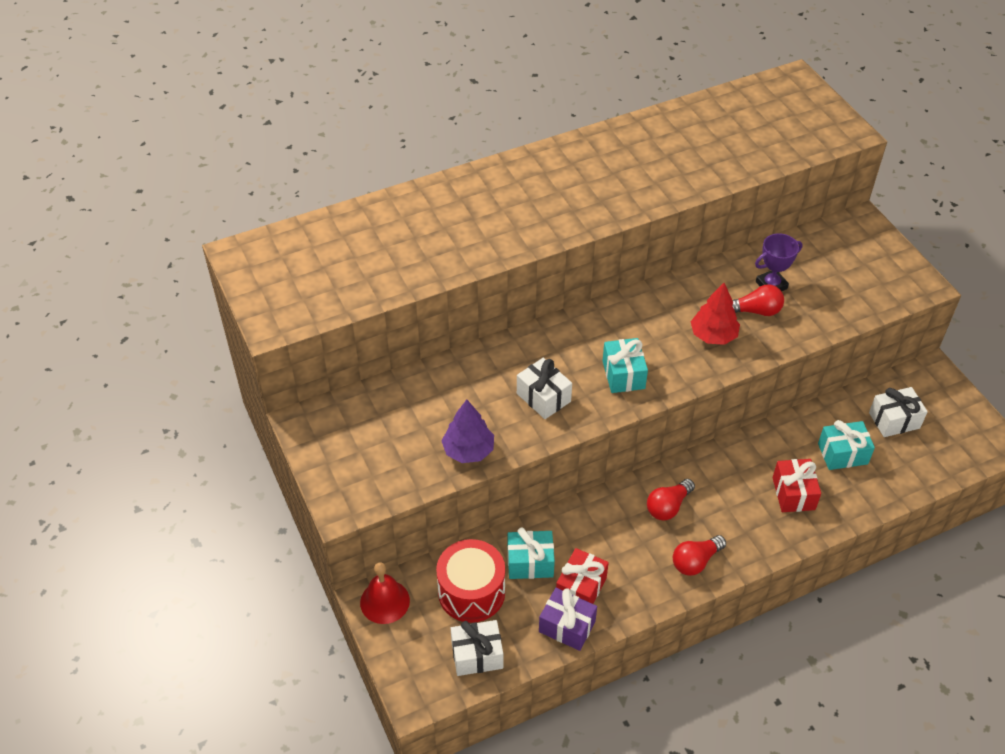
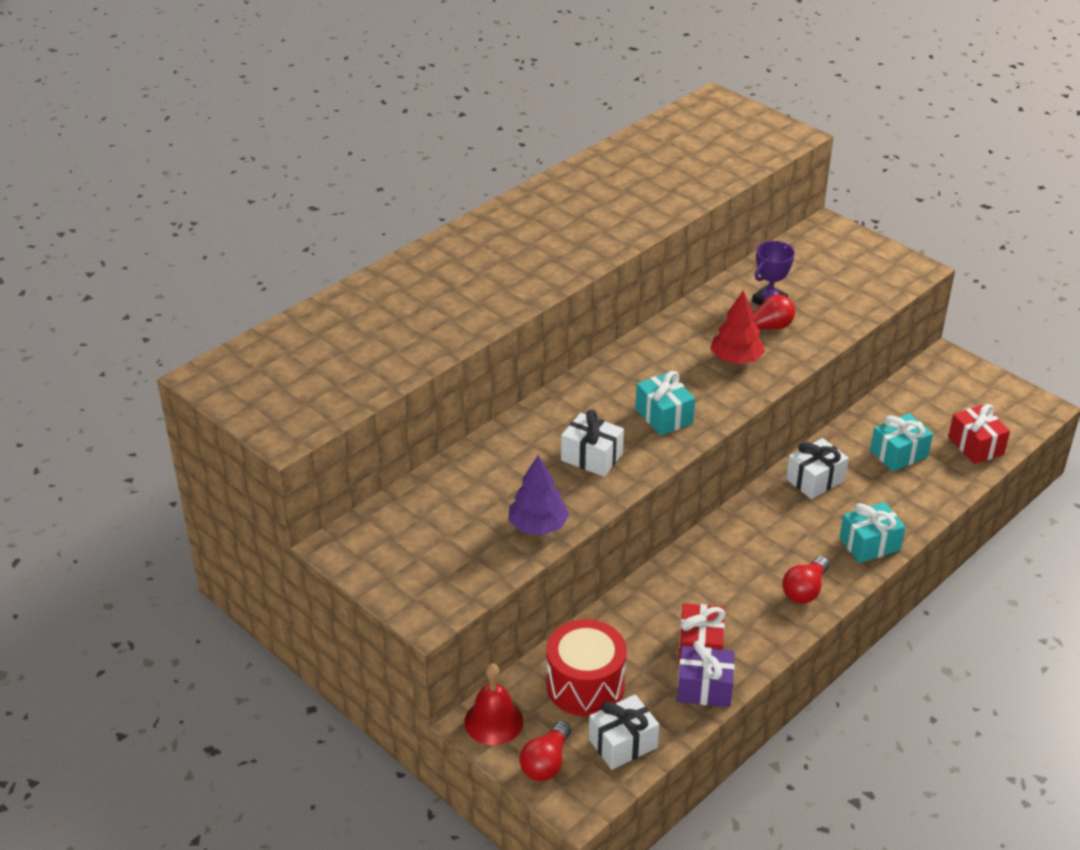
camera: 20 degrees left, 10 degrees down
turquoise gift [507,527,555,579] -> turquoise gift moved to [839,502,905,563]
red light bulb [647,479,695,521] -> red light bulb moved to [520,721,571,781]
red gift [773,459,821,512] -> red gift moved to [948,404,1010,464]
white gift [869,387,928,437] -> white gift moved to [786,438,849,499]

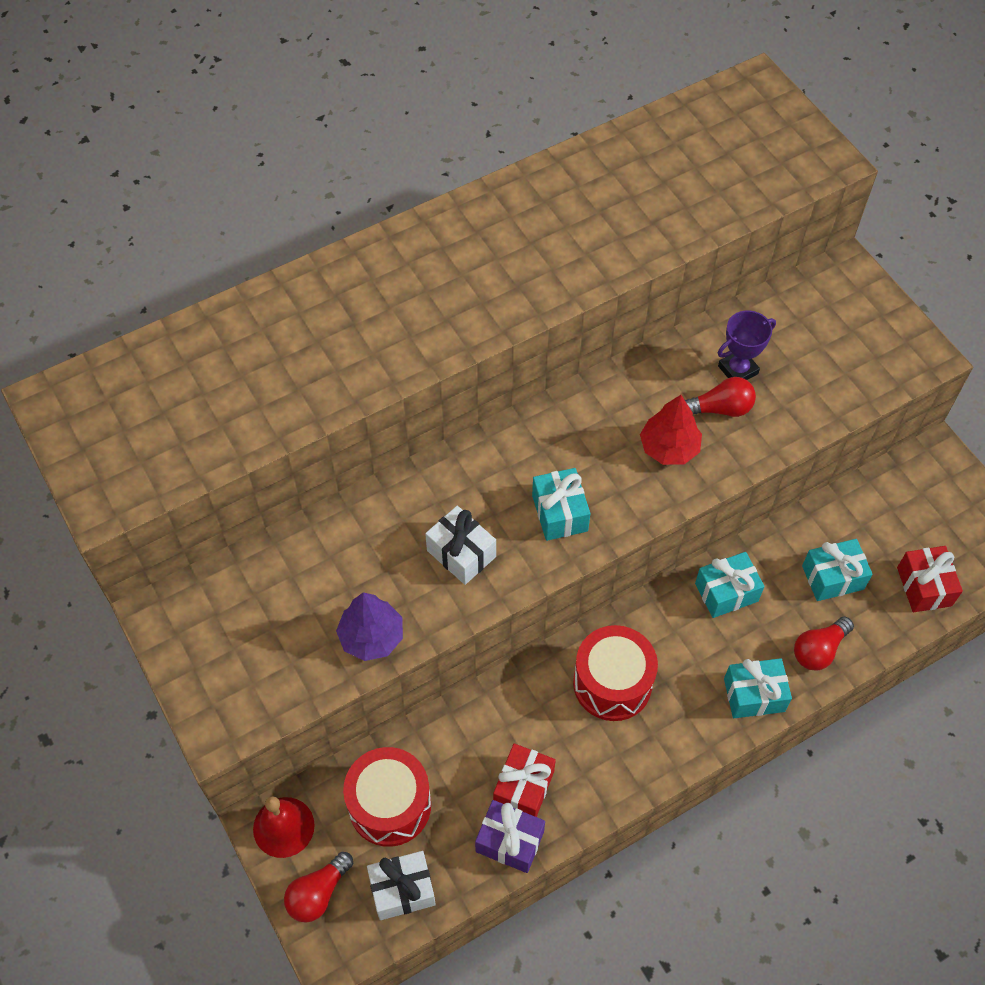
camera: 15 degrees right, 20 degrees up
red light bulb [782,556,830,604] -> red light bulb moved to [794,617,854,671]
white gift [786,438,849,499] -> turquoise gift [695,552,765,618]
none -> red drum [573,625,658,721]

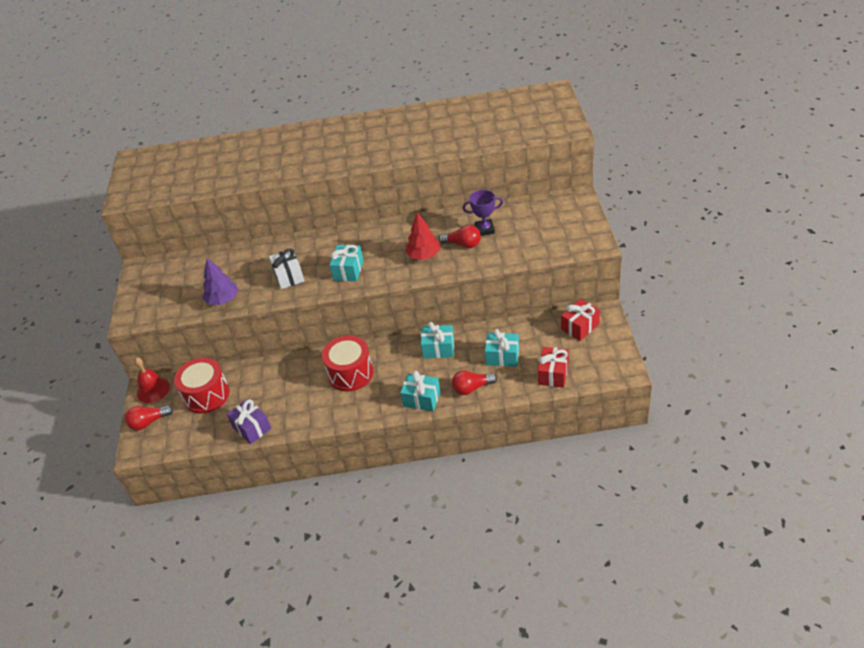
camera: 30 degrees right, 15 degrees down
white gift [367,851,436,920] -> none
red gift [493,744,556,817] -> red gift moved to [561,299,600,341]

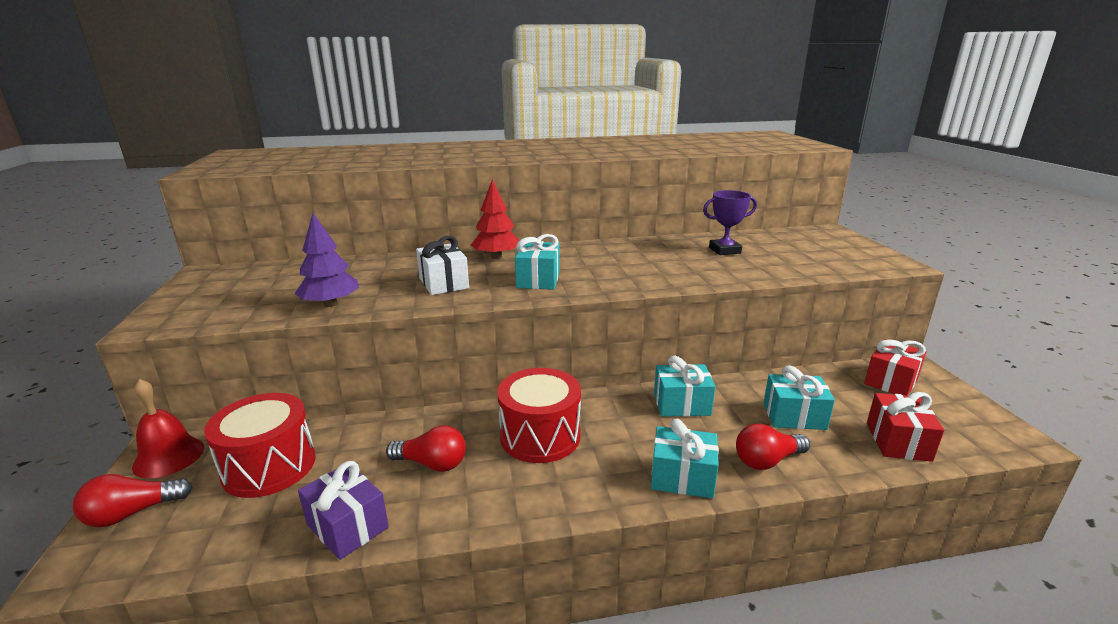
camera: 10 degrees left, 20 degrees down
red tree [405,212,440,260] -> red tree moved to [471,179,519,259]
red light bulb [439,225,481,248] -> red light bulb moved to [386,425,466,472]

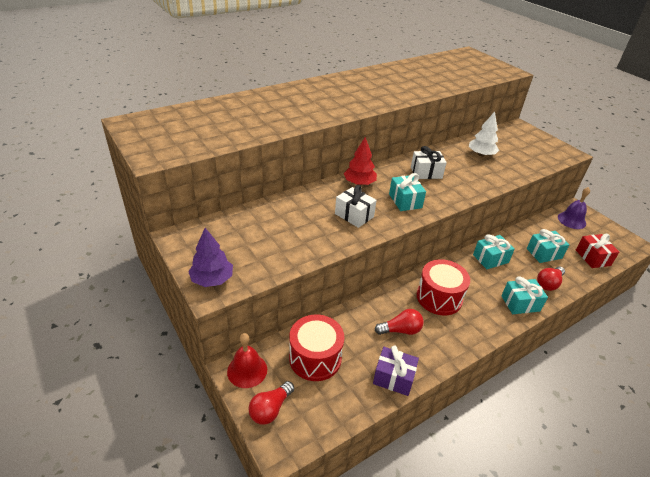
camera: 25 degrees left, 15 degrees up
purple tree [294,213,359,307] -> purple tree moved to [188,228,233,287]
purple trophy [703,190,757,255] -> white tree [469,112,499,156]
red gift [864,339,926,396] -> purple bell [558,187,590,229]
none -> white gift [411,146,447,179]

